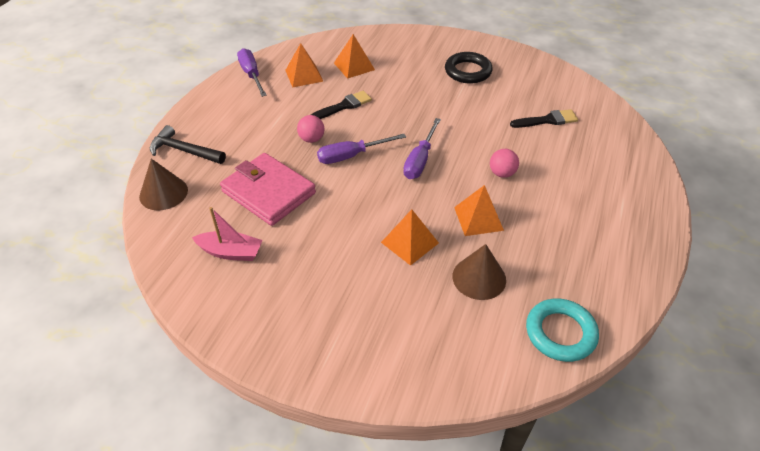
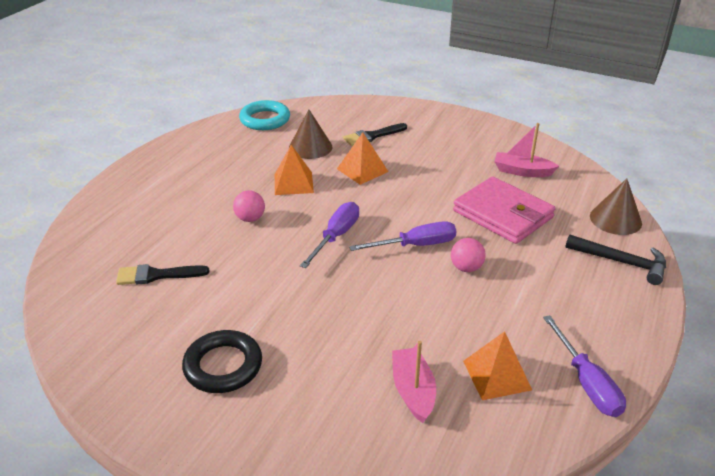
camera: 175 degrees left, 10 degrees down
black brush [311,91,372,119] -> black brush moved to [343,123,407,146]
orange pyramid [334,34,375,79] -> pink boat [392,341,436,423]

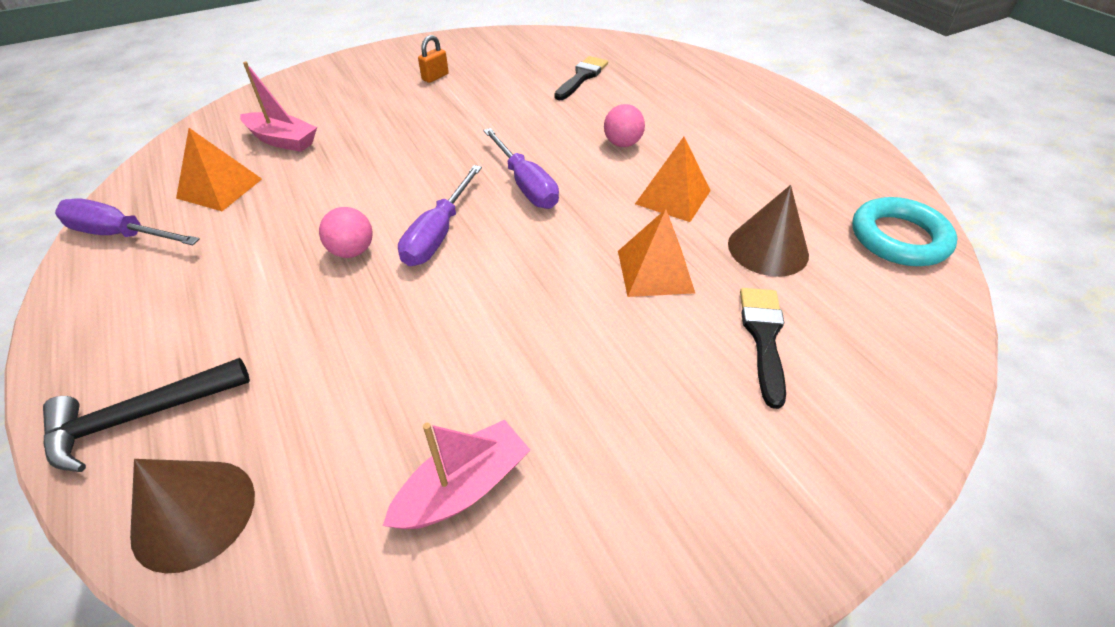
camera: 125 degrees right, 10 degrees up
black ring [182,330,262,393] -> orange padlock [418,35,449,83]
pink wallet [453,177,556,244] -> none

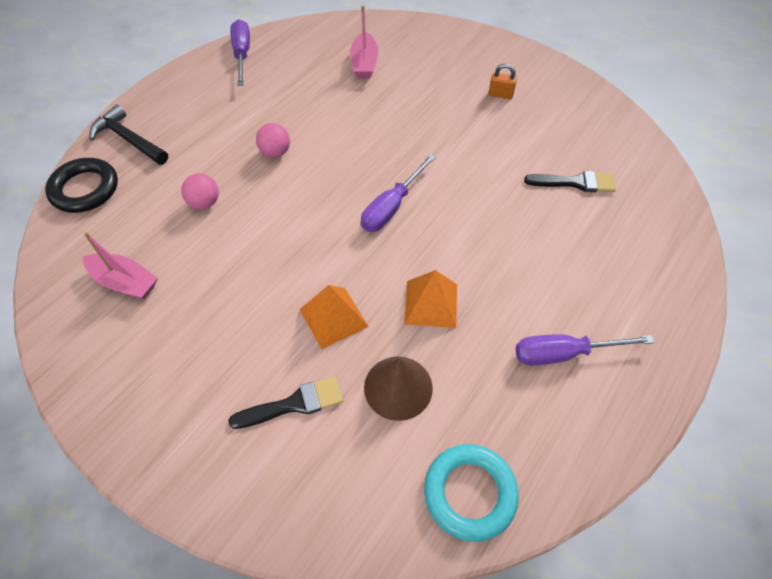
camera: 65 degrees right, 10 degrees up
brown cone [130,459,255,574] -> black ring [45,158,118,213]
orange pyramid [176,128,262,211] -> none
purple screwdriver [398,165,482,266] -> purple screwdriver moved to [516,334,655,366]
pink ball [604,104,645,147] -> pink ball moved to [181,173,219,209]

